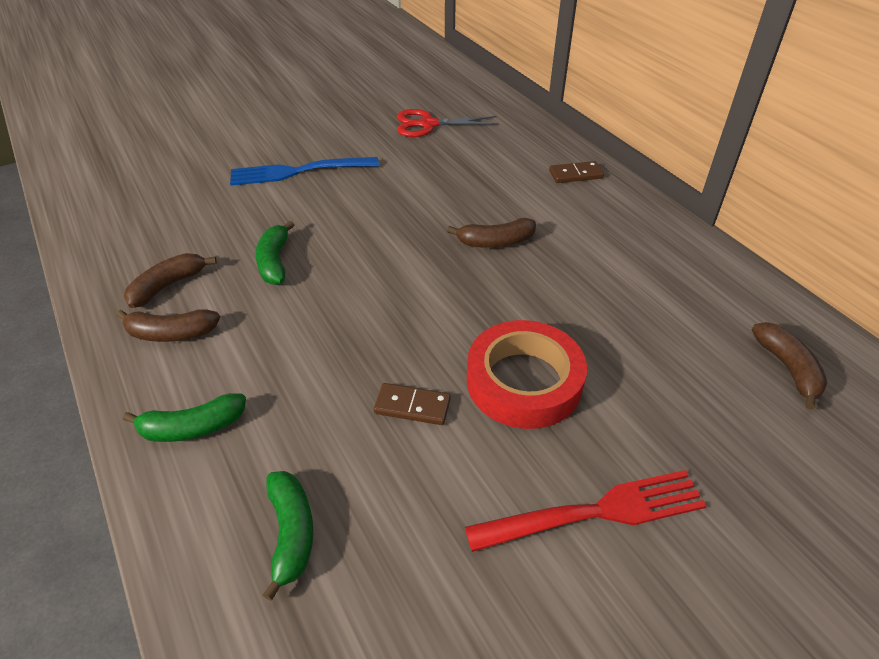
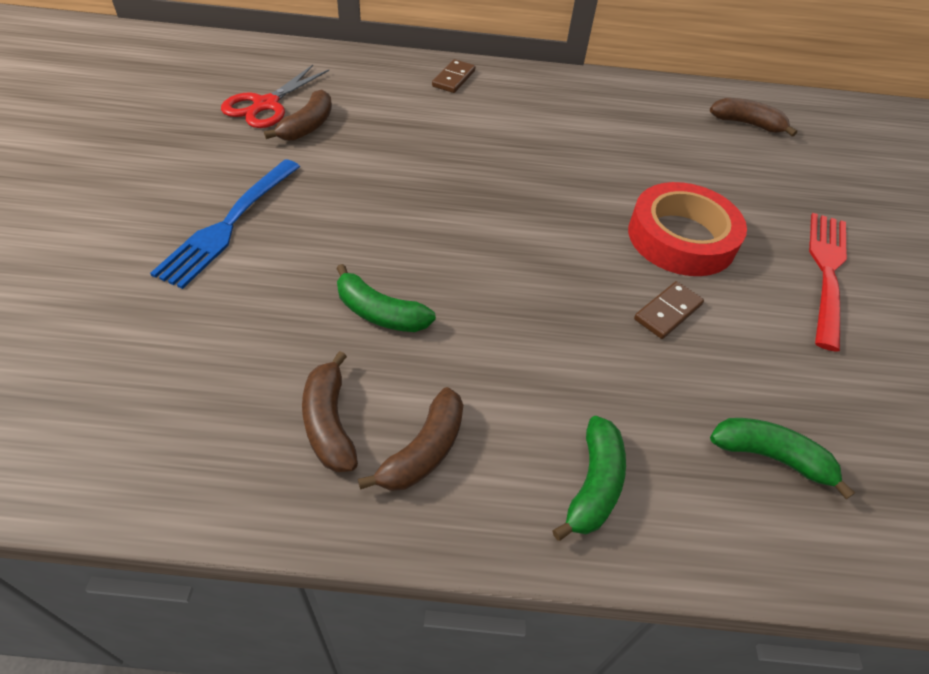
camera: 60 degrees left, 5 degrees up
brown banana [447,218,536,248] -> brown banana moved to [264,89,332,141]

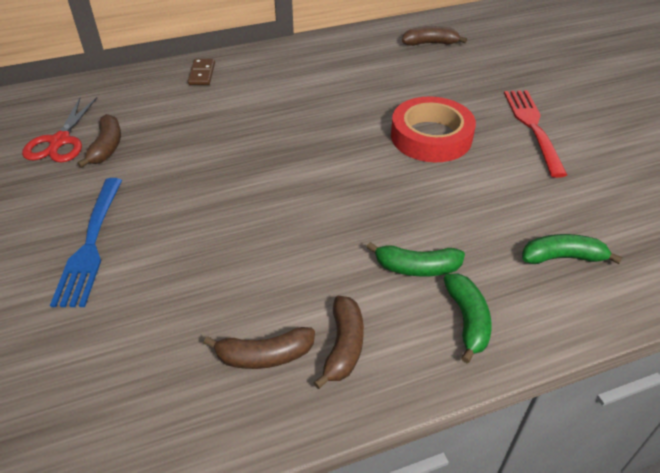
camera: 20 degrees left, 5 degrees down
brown banana [302,351,358,472] -> brown banana turned 60 degrees counterclockwise [204,327,315,369]
green banana [336,264,436,332] -> green banana moved to [367,242,465,277]
brown domino [634,281,704,339] -> none

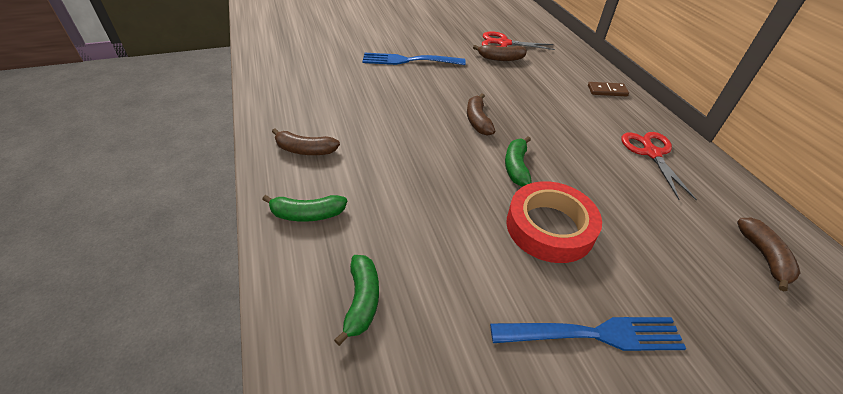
camera: 90 degrees right, 0 degrees up
brown banana [204,327,315,369] -> brown banana moved to [467,93,495,136]
green banana [367,242,465,277] -> green banana moved to [505,136,532,187]
red fork [504,90,567,178] -> blue fork [490,317,686,351]
none -> red scissors [621,132,697,200]

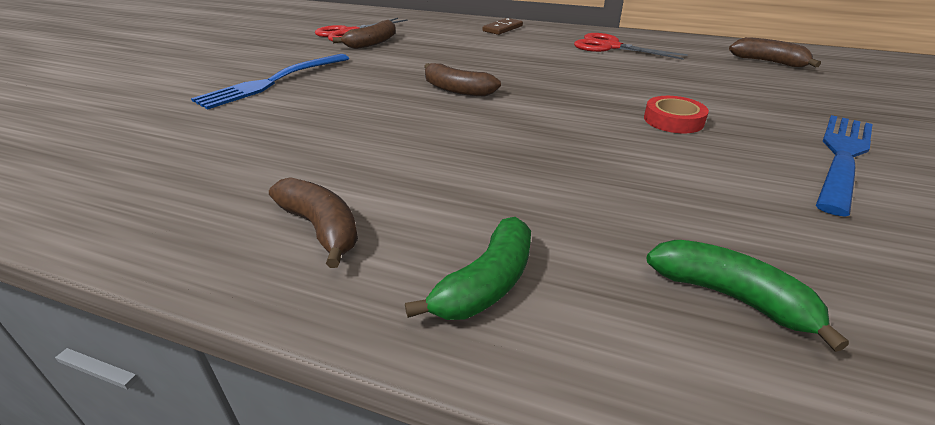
camera: 50 degrees left, 10 degrees down
brown banana [272,128,340,155] -> brown banana turned 90 degrees counterclockwise [269,177,358,268]
green banana [505,136,532,187] -> none
red tape [507,181,602,263] -> red tape [644,96,709,133], size x0.53

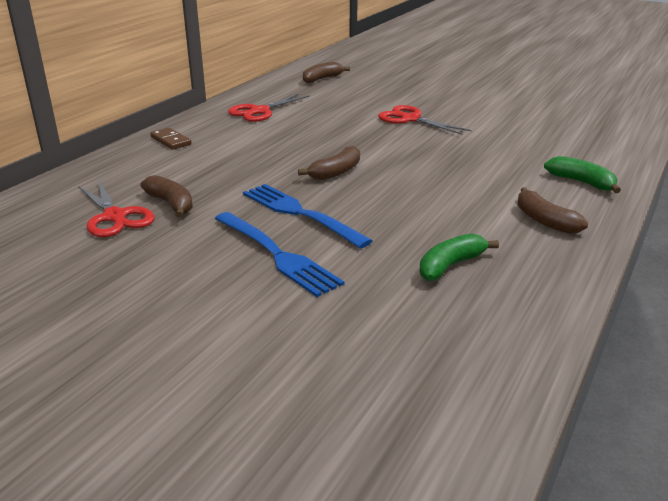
camera: 80 degrees left, 5 degrees down
brown banana [269,177,358,268] -> brown banana turned 90 degrees counterclockwise [517,187,588,234]
red tape [644,96,709,133] -> red scissors [378,105,472,135]
green banana [646,240,849,352] -> green banana moved to [419,234,499,281]
blue fork [816,115,872,217] -> blue fork moved to [243,184,373,249]

